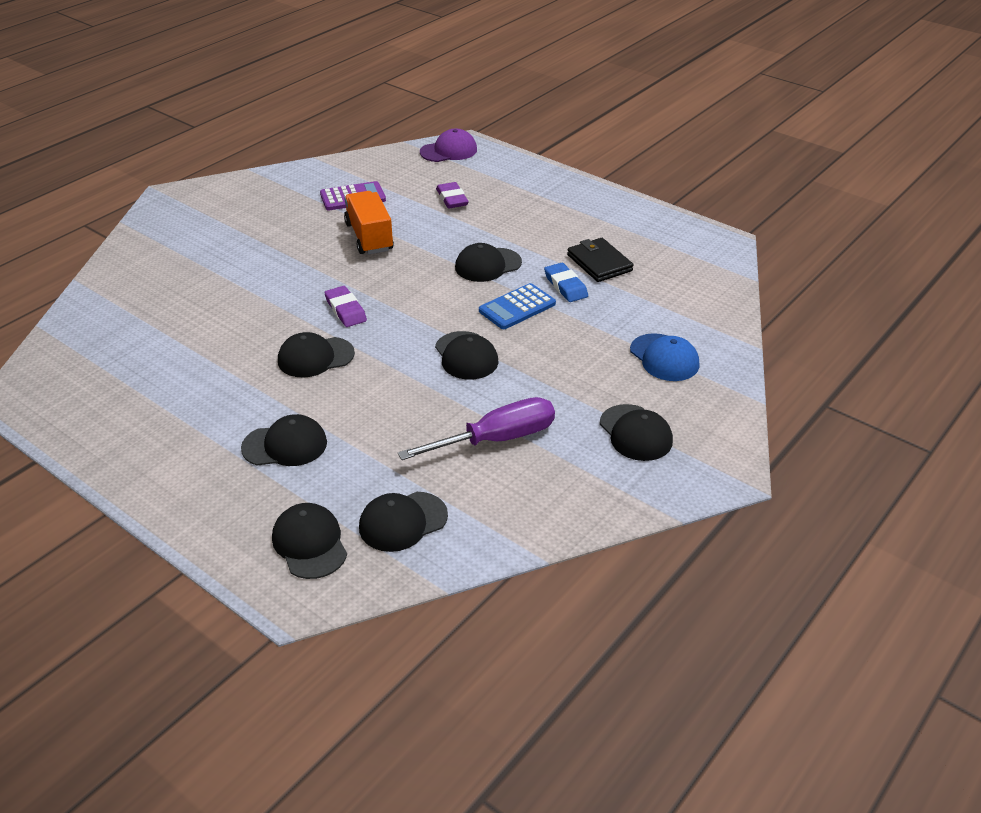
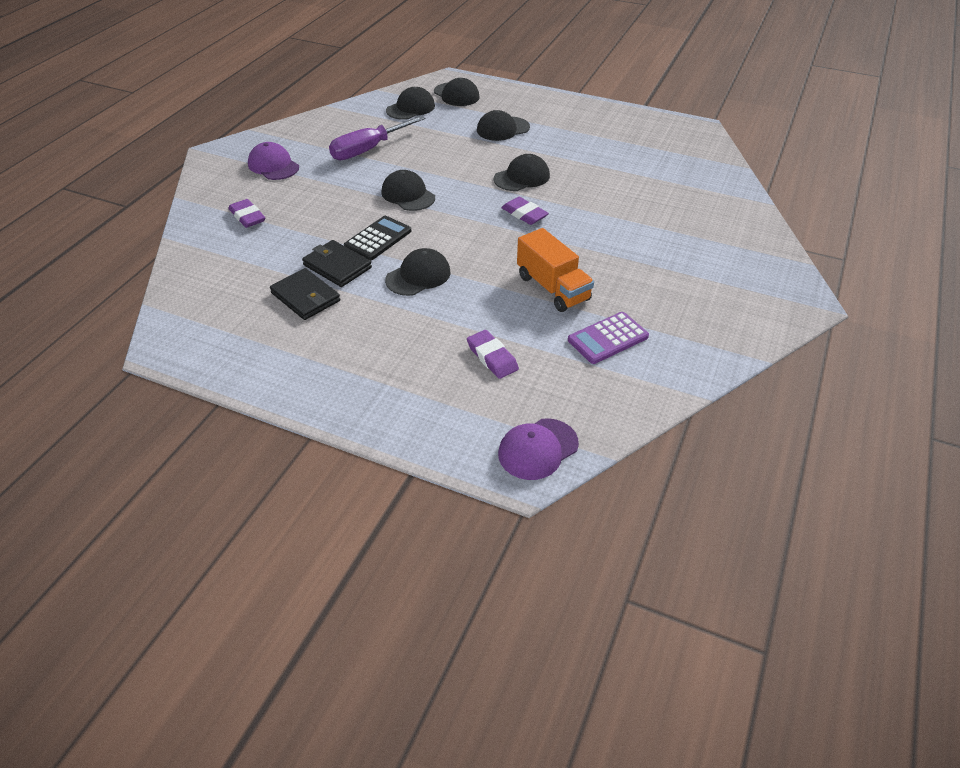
camera: 165 degrees right, 5 degrees up
blue calculator [479,283,556,329] -> black calculator [344,216,411,260]
blue eraser [544,263,588,302] -> black wallet [302,240,372,287]
black cap [600,404,673,461] -> purple cap [248,142,299,180]
blue cap [630,333,699,381] -> purple eraser [229,199,265,228]

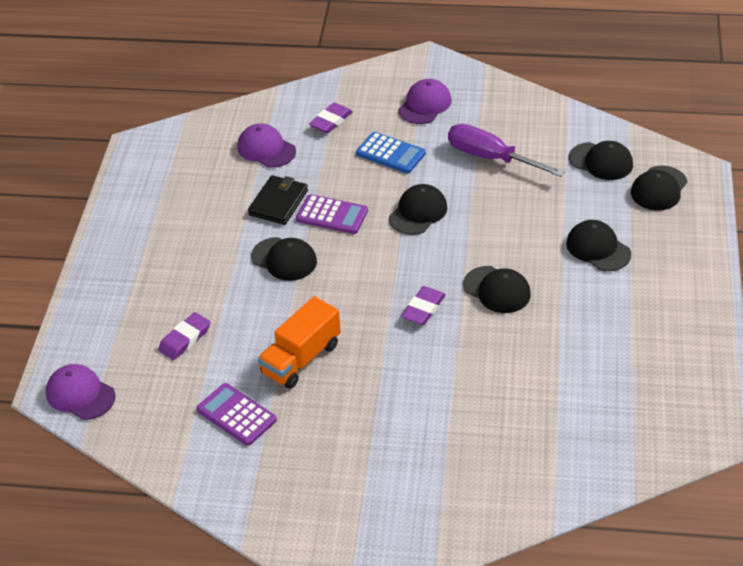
camera: 75 degrees right, 0 degrees up
black wallet [270,268,340,320] -> none
black calculator [344,216,411,260] -> purple calculator [296,194,368,234]
none -> purple cap [237,124,296,168]
none -> blue calculator [356,132,426,173]

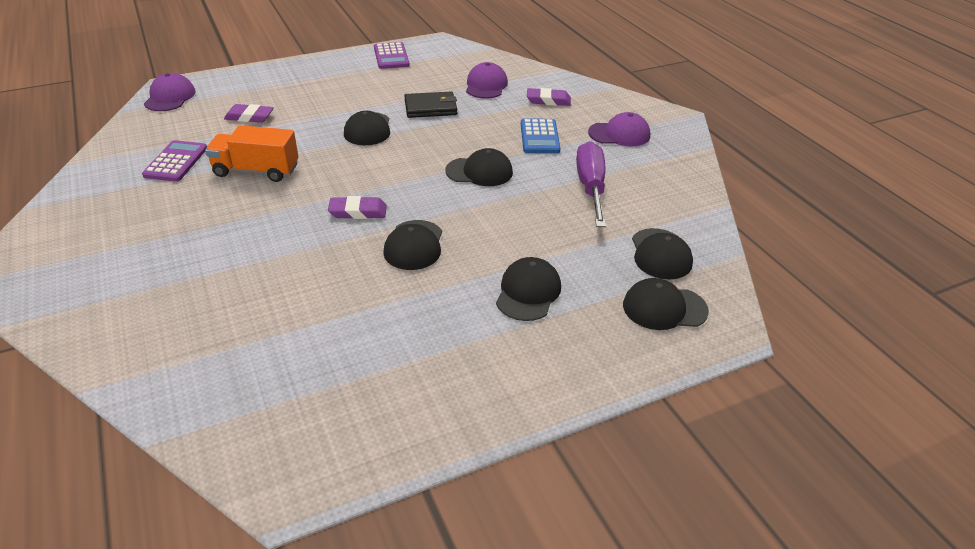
camera: 55 degrees right, 5 degrees down
purple calculator [296,194,368,234] -> purple calculator moved to [374,42,410,69]

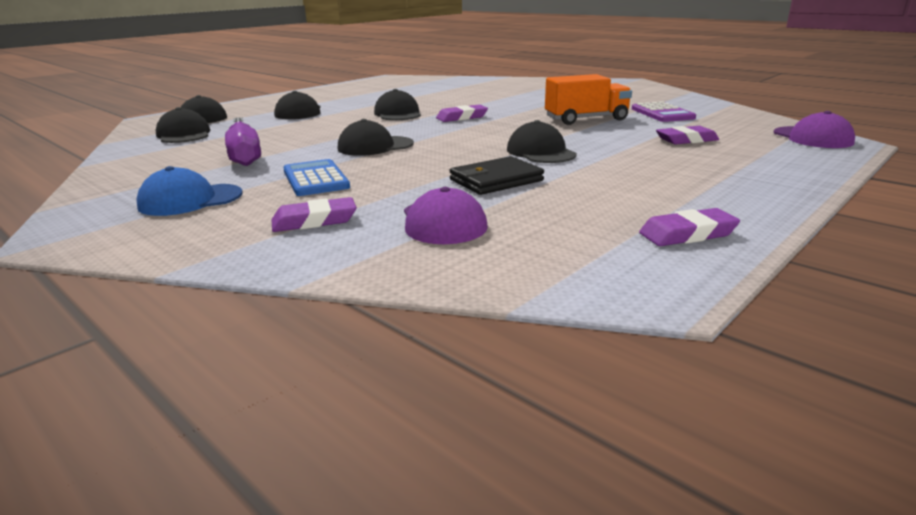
camera: 160 degrees right, 15 degrees down
purple calculator [374,42,410,69] -> purple eraser [639,208,740,246]
purple cap [588,112,650,146] -> blue cap [136,166,243,216]

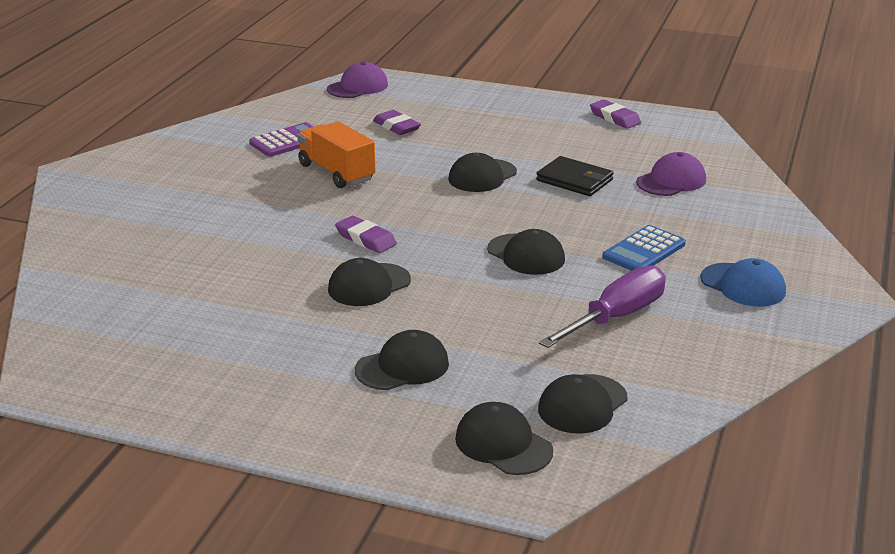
camera: 115 degrees left, 5 degrees up
purple eraser [272,197,357,232] -> none

